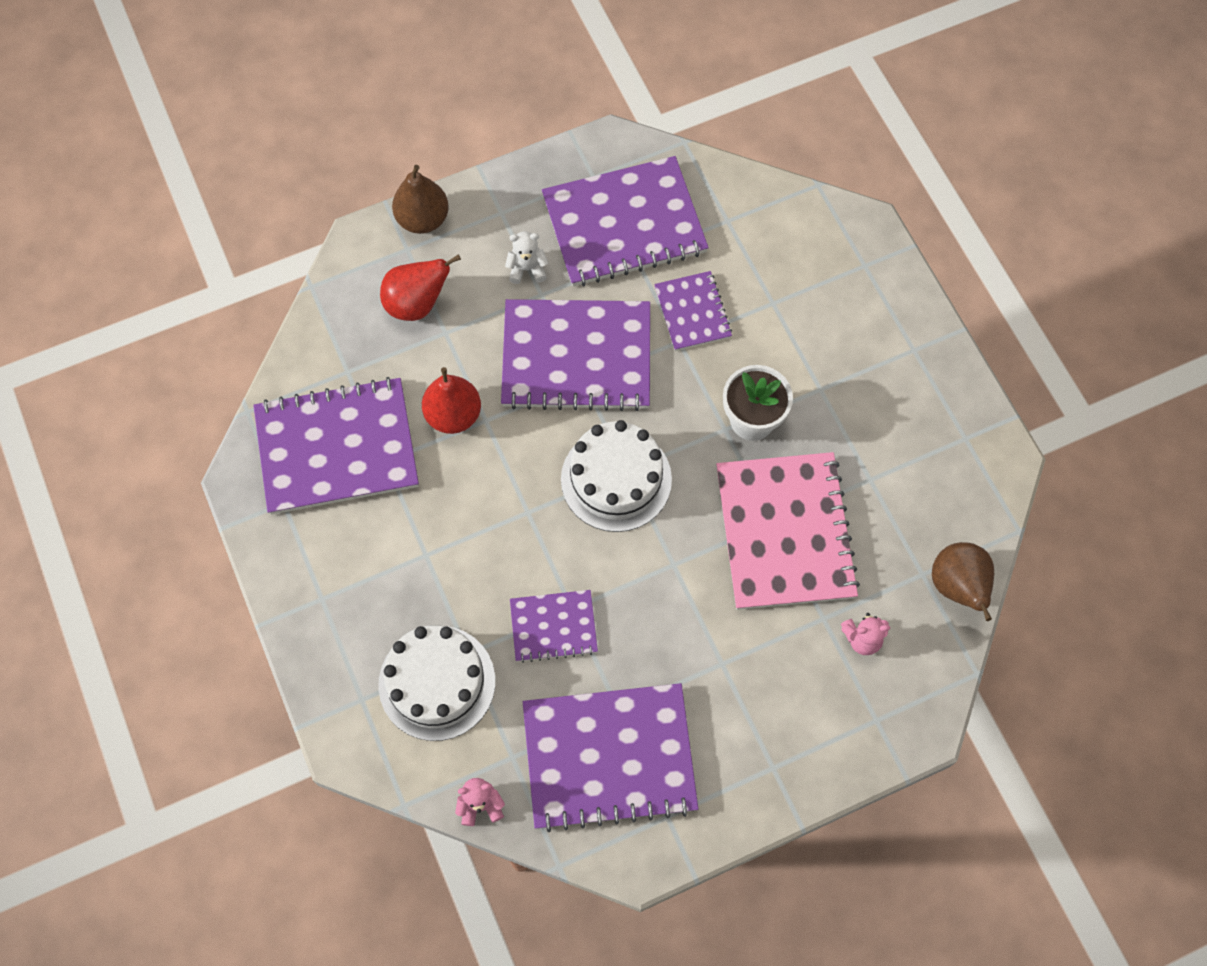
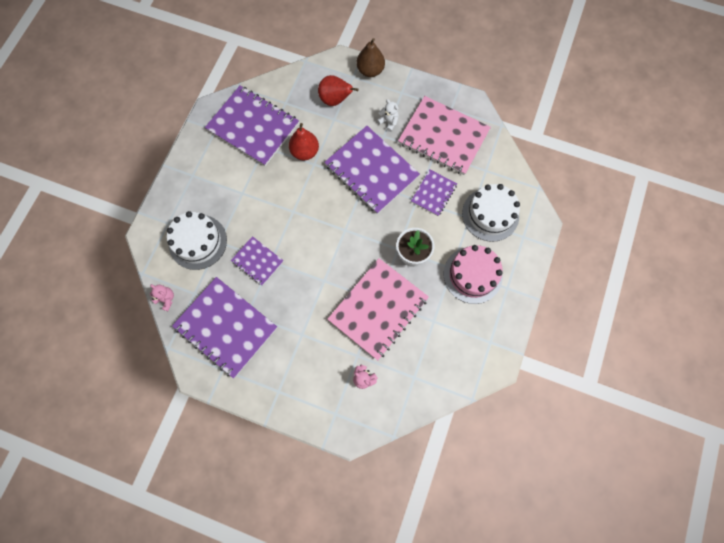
camera: 45 degrees right, 5 degrees up
purple notebook [542,156,709,286] -> pink notebook [398,96,491,175]
white cake [561,420,672,532] -> white cake moved to [462,184,520,242]
brown pear [932,542,994,621] -> none
none -> pink cake [444,245,503,304]

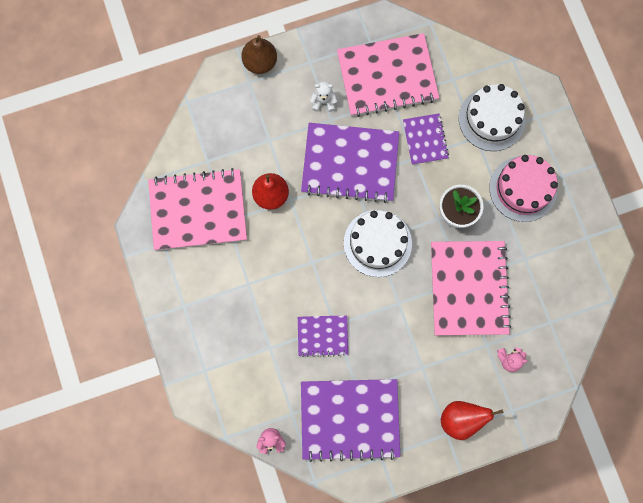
camera: 40 degrees left, 5 degrees up
white cake [167,211,227,270] -> white cake moved to [344,210,412,277]
purple notebook [205,86,299,166] -> pink notebook [148,168,247,250]
red pear [318,75,359,106] -> red pear moved to [441,401,503,440]

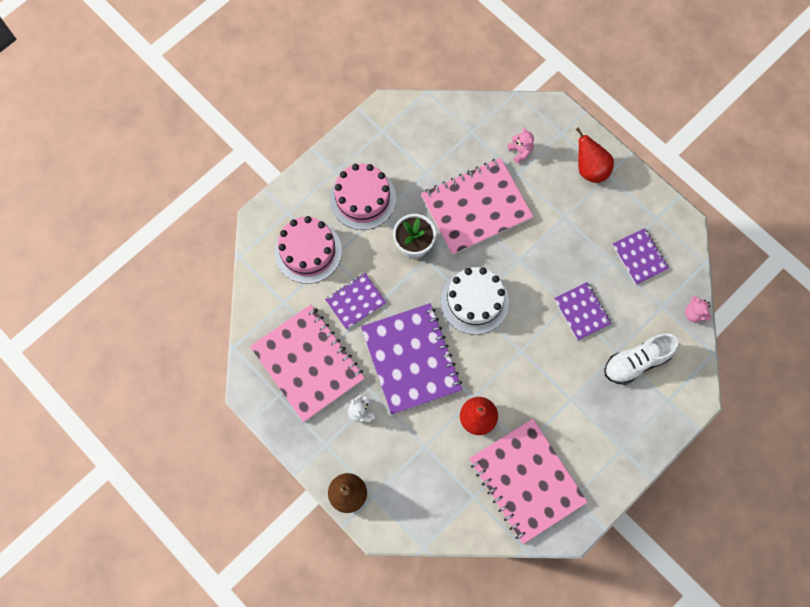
camera: 115 degrees left, 5 degrees down
purple notebook [301,379,400,462] -> purple notebook [613,228,669,285], size x0.52
white cake [459,84,525,151] -> pink cake [275,216,342,284]
none -> white shoe [604,333,679,385]

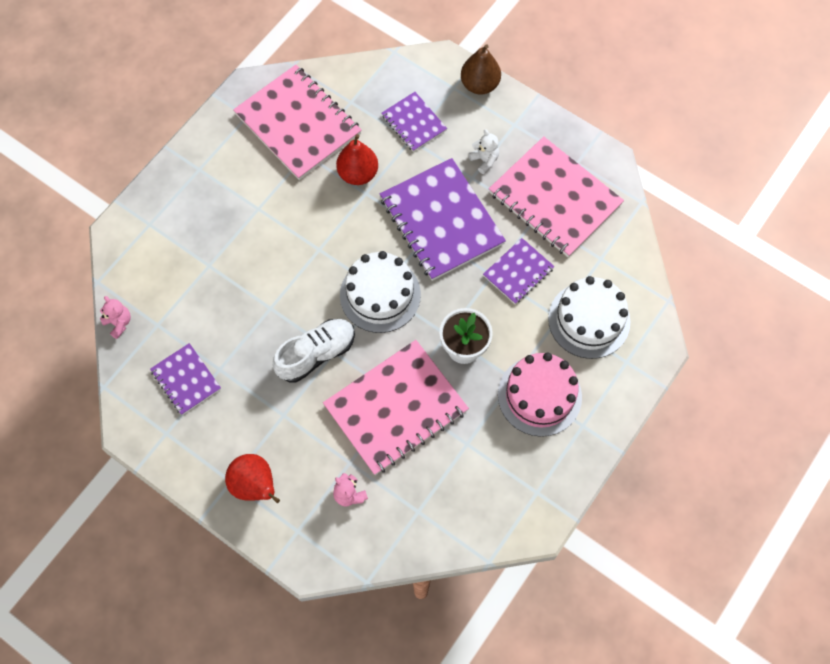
camera: 170 degrees right, 5 degrees down
pink cake [275,216,342,284] -> white cake [548,276,630,359]
purple notebook [554,282,612,340] -> purple notebook moved to [381,92,447,152]
white shoe [604,333,679,385] -> white shoe moved to [273,319,355,382]

